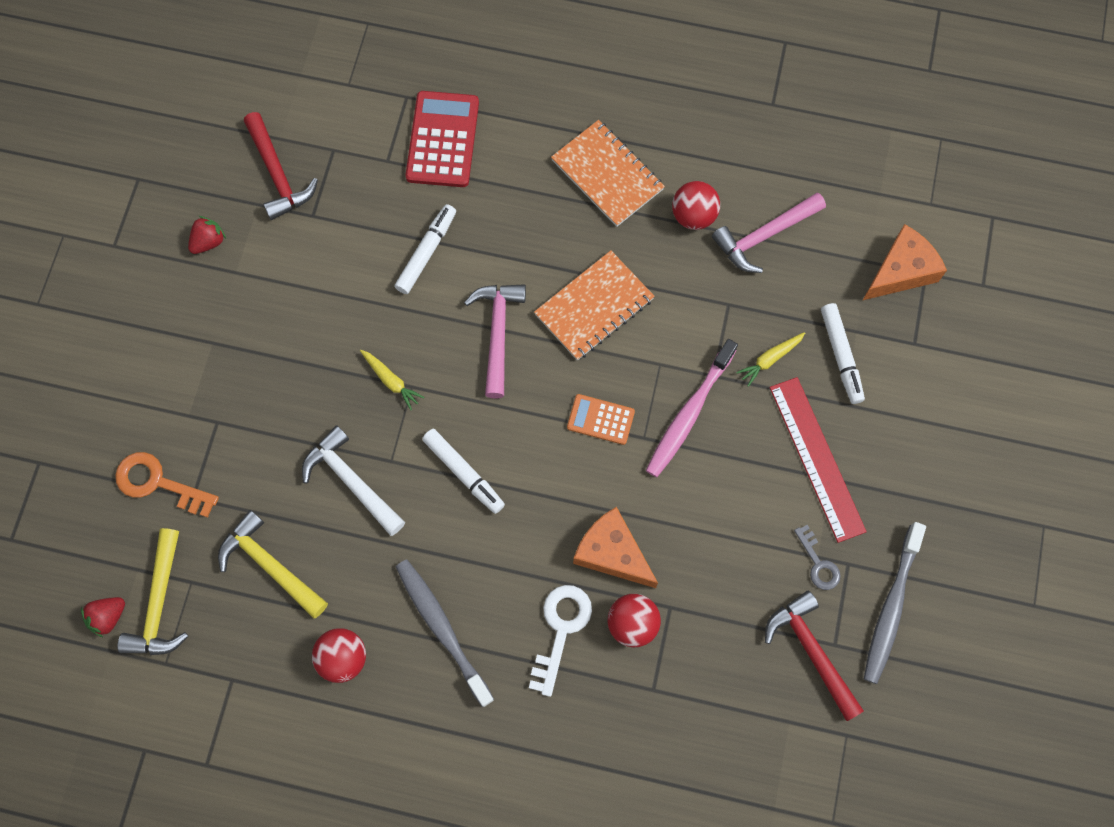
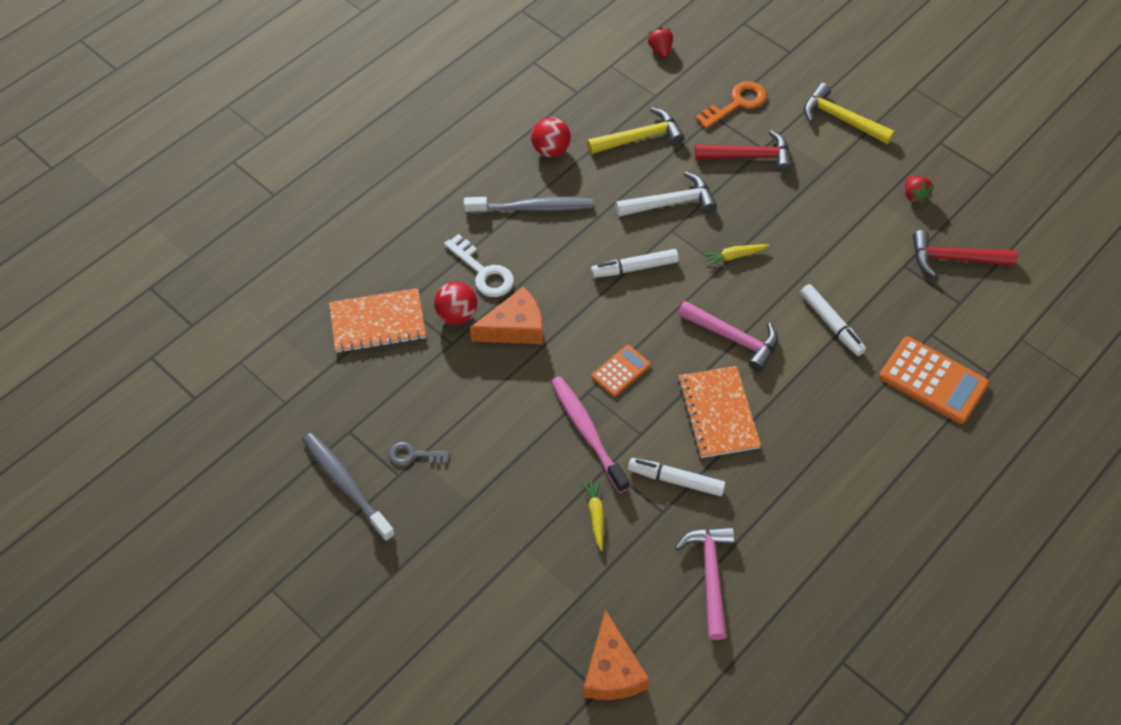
camera: 120 degrees right, 15 degrees down
yellow hammer [117,528,188,655] -> yellow hammer moved to [804,83,895,144]
red calculator [405,91,479,187] -> orange calculator [879,336,989,424]
orange notebook [551,120,665,227] -> orange notebook moved to [329,288,426,353]
red ball [672,181,720,230] -> none
red hammer [765,591,864,721] -> red hammer moved to [695,130,792,173]
red ruler [770,377,867,543] -> none
white marker [821,303,865,404] -> white marker moved to [628,458,726,496]

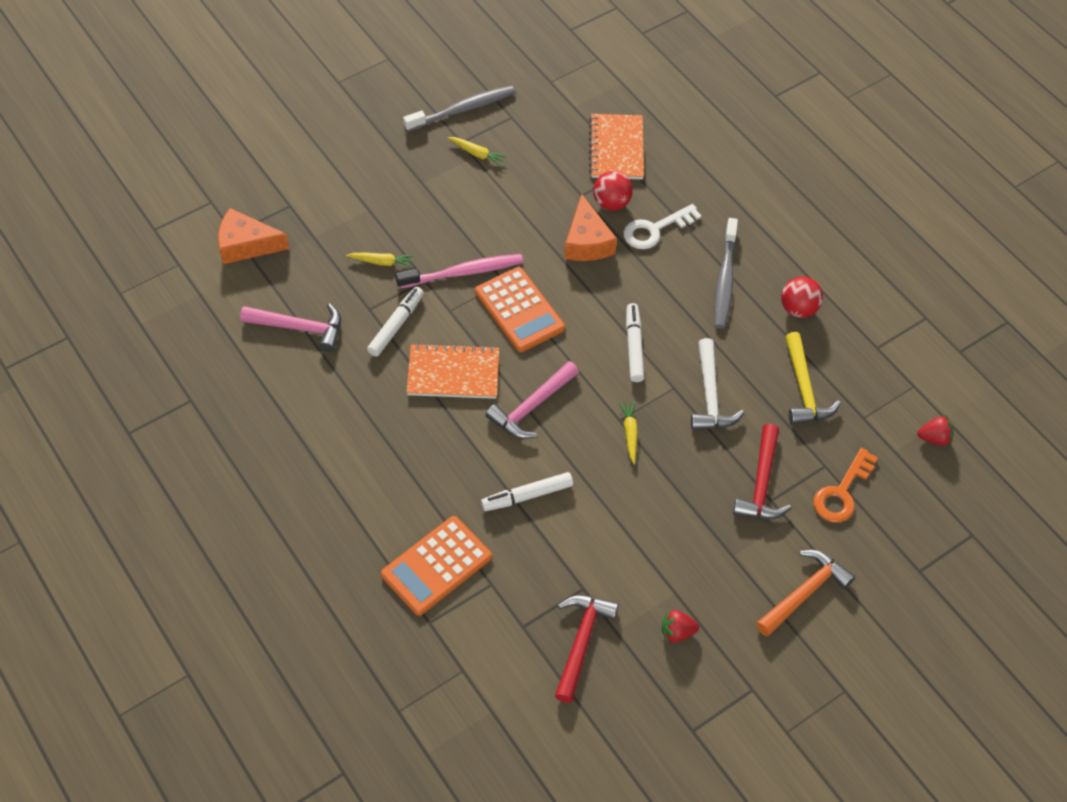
camera: 100 degrees right, 0 degrees up
grey key [389,442,449,465] -> yellow carrot [448,137,507,166]
orange calculator [591,345,651,397] -> orange calculator [475,267,565,352], size x1.75
orange key [695,81,767,129] -> orange key turned 60 degrees clockwise [813,448,878,523]
yellow hammer [804,83,895,144] -> orange hammer [756,550,855,636]

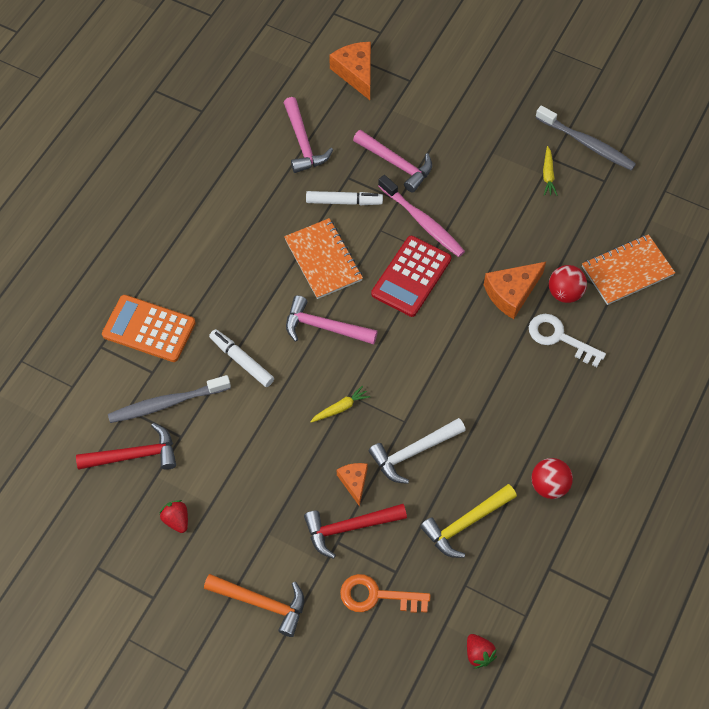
camera: 65 degrees right, 5 degrees up
yellow carrot [346,253,414,268] -> pink hammer [353,130,432,193]
orange calculator [475,267,565,352] -> red calculator [371,236,452,317]
white marker [626,303,644,382] -> none
grey toothbrush [714,218,738,328] -> grey toothbrush moved to [108,375,231,423]
none -> orange cheese [337,463,368,507]

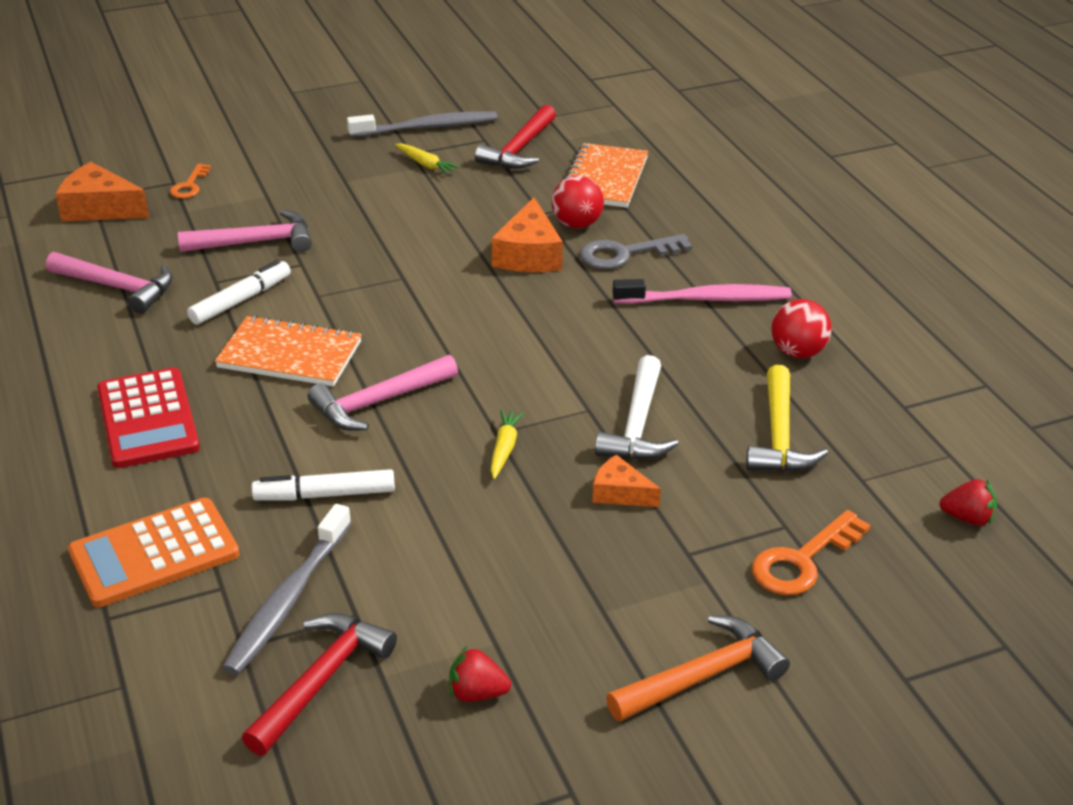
camera: 50 degrees left, 25 degrees down
red hammer [304,504,407,559] -> red hammer moved to [475,105,556,169]
red calculator [371,236,452,317] -> red calculator moved to [97,367,200,468]
pink toothbrush [378,175,465,257] -> pink toothbrush moved to [612,279,792,304]
white key [529,314,606,367] -> grey key [580,234,692,269]
none -> orange key [170,163,211,199]

